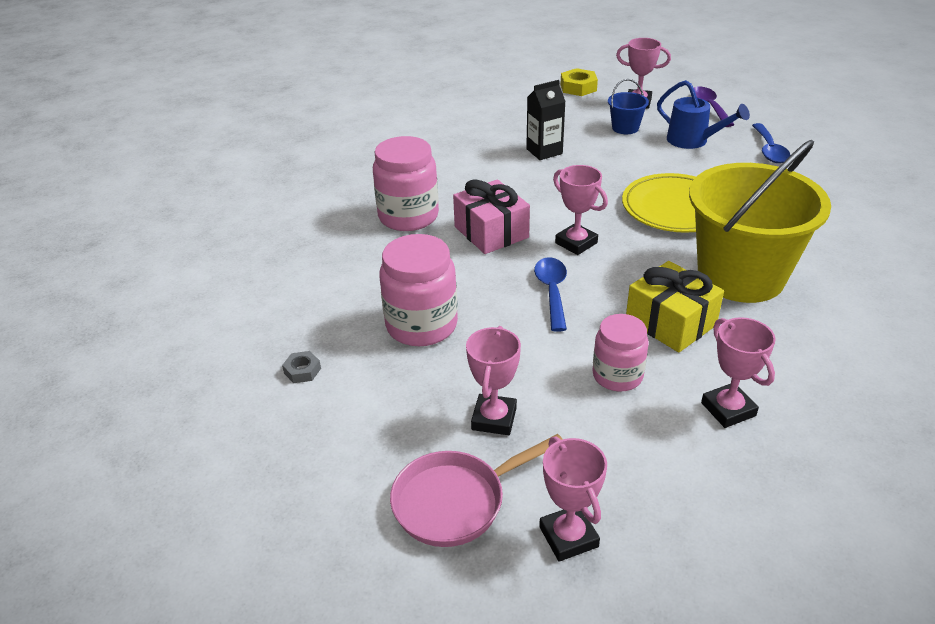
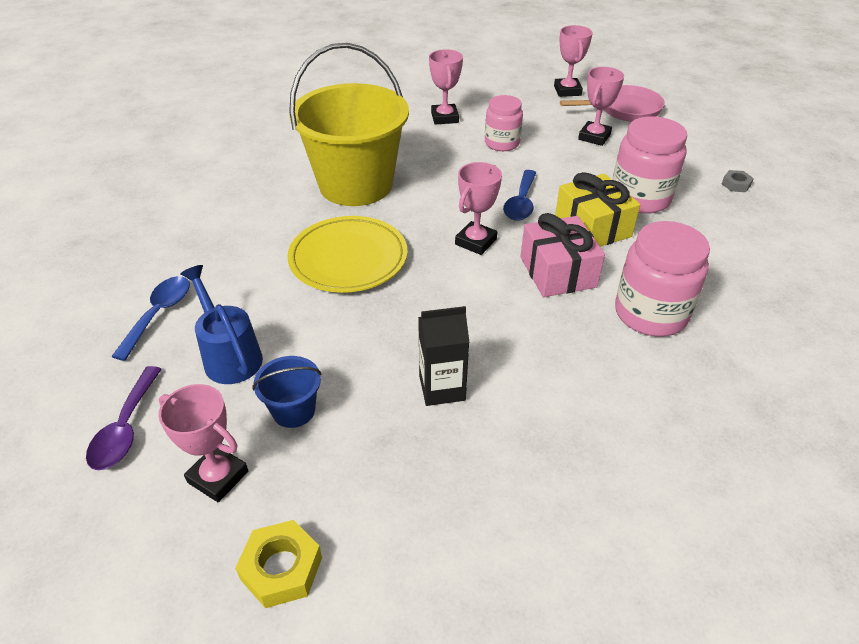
camera: 165 degrees left, 5 degrees up
pink trophy [553,165,608,255] -> pink trophy turned 60 degrees clockwise [455,162,502,255]
yellow gift [626,261,724,353] -> yellow gift moved to [555,172,640,247]

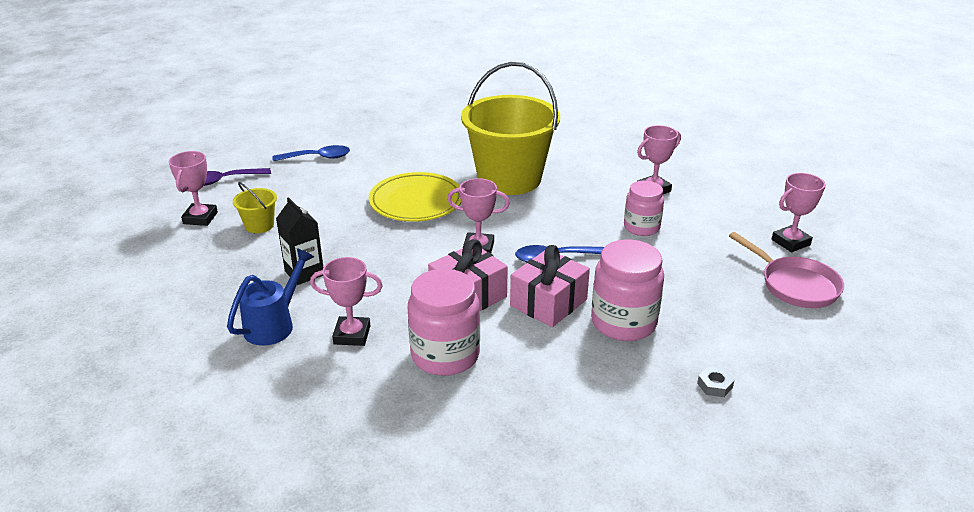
camera: 65 degrees right, 10 degrees down
blue watering can [181,265,263,384] -> blue watering can moved to [227,248,314,346]
yellow nut [235,520,322,608] -> none
blue bucket [253,356,322,428] -> yellow bucket [233,182,277,233]
yellow gift [555,172,640,247] -> pink gift [510,245,590,327]
pink trophy [578,67,624,146] -> pink trophy moved to [310,257,383,346]

